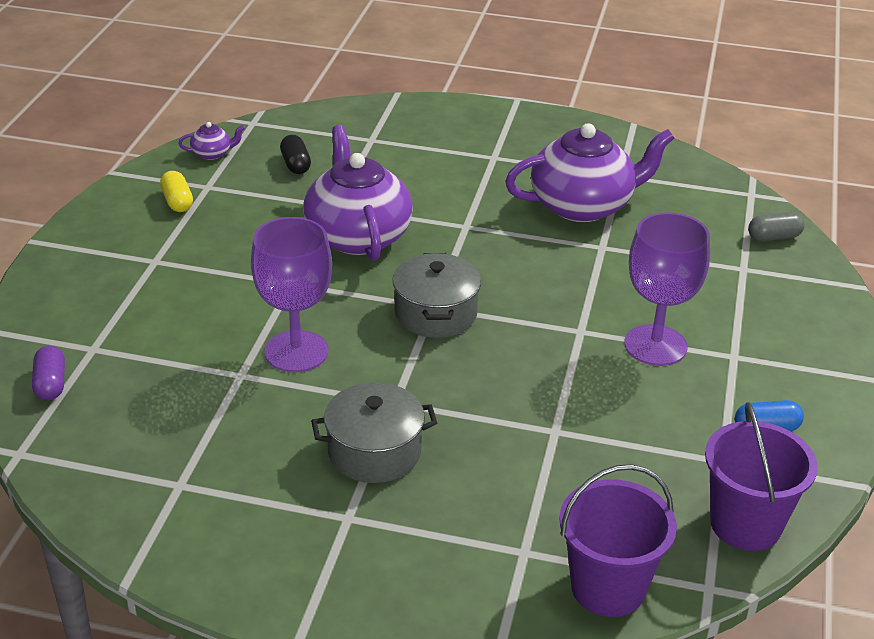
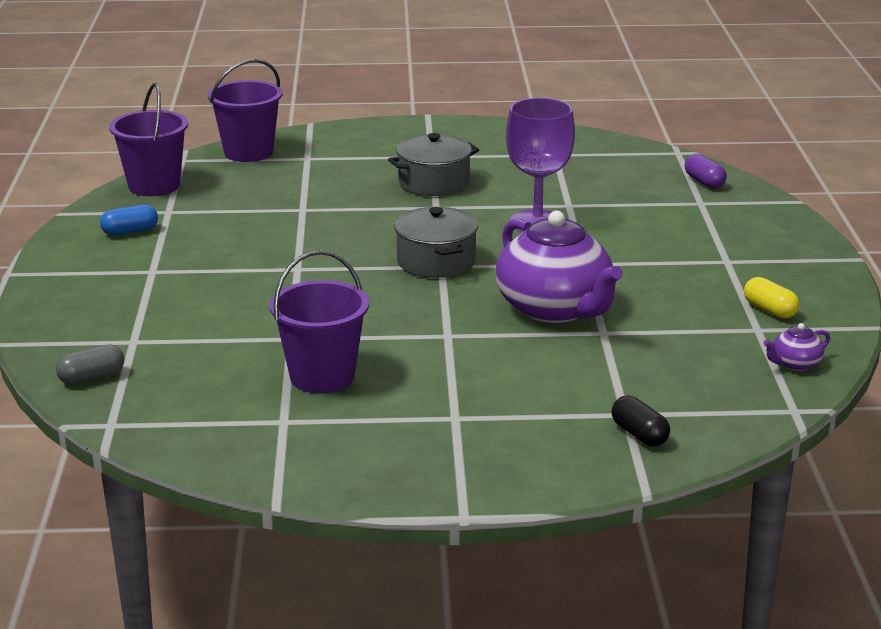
camera: 165 degrees right, 10 degrees down
black capsule [280,135,311,174] -> black capsule moved to [611,396,670,446]
purple teapot [505,123,674,222] -> purple bucket [270,250,369,393]
purple goblet [624,212,710,366] -> none

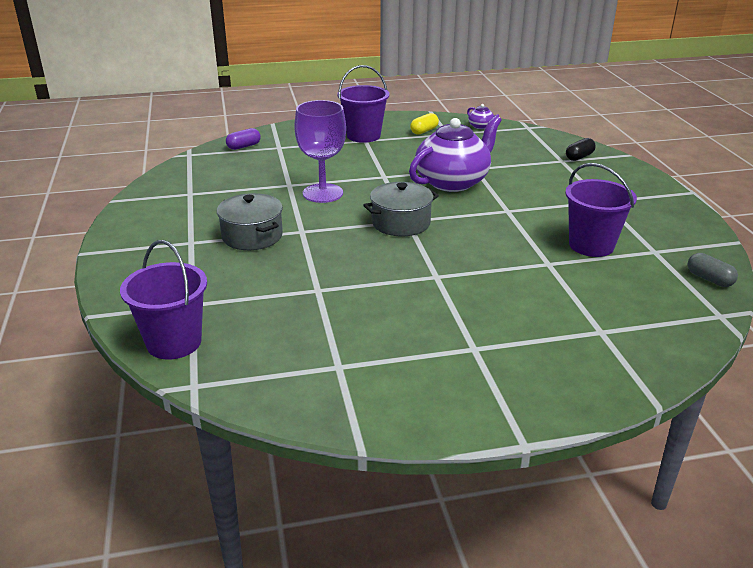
camera: 100 degrees left, 5 degrees up
grey capsule [56,344,124,384] -> grey capsule moved to [688,253,738,287]
blue capsule [100,204,158,236] -> none
purple bucket [109,83,188,196] -> purple bucket moved to [337,65,389,143]

